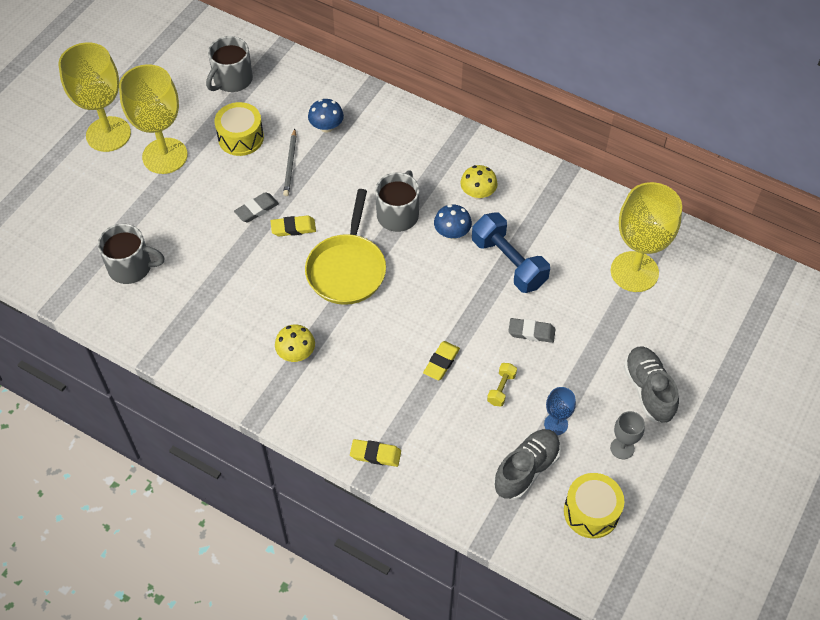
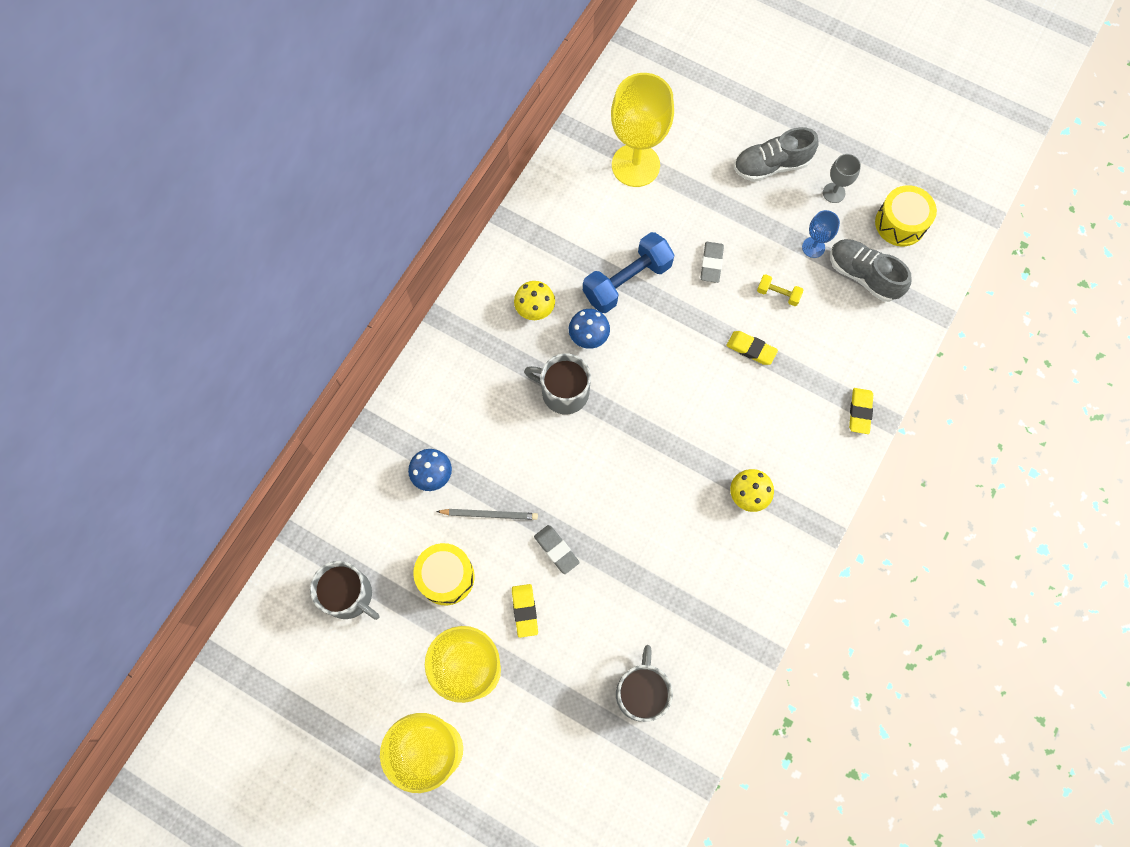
camera: 90 degrees left, 15 degrees up
yellow eraser [271,215,316,237] -> yellow eraser moved to [512,584,538,638]
yellow pan [305,189,386,305] -> none

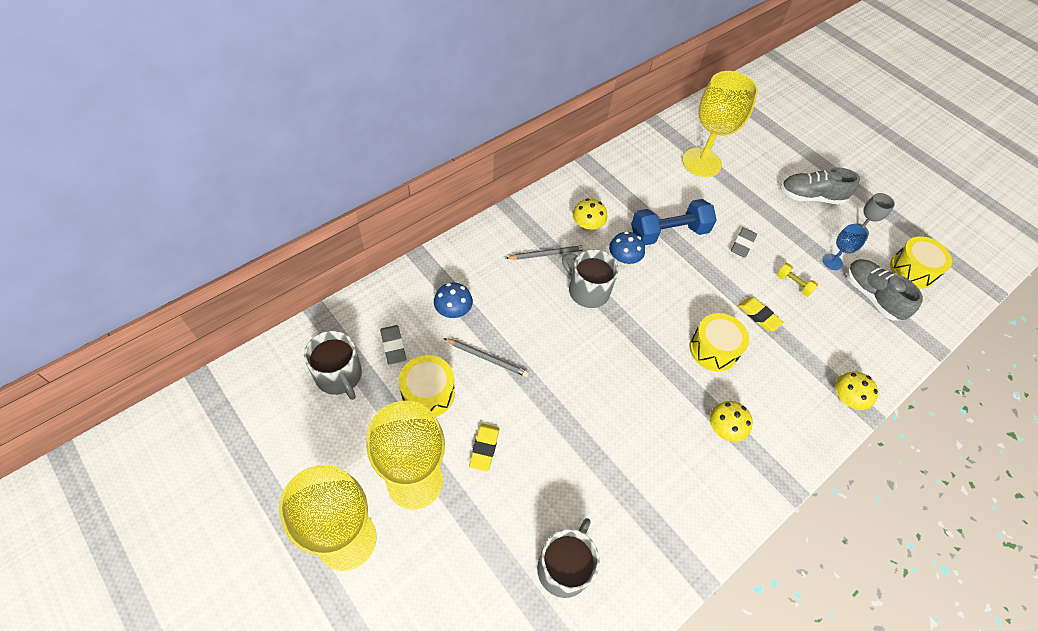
camera: 15 degrees right, 15 degrees down
grey eraser [534,525,580,574] -> grey eraser moved to [380,325,406,365]
yellow eraser [849,388,873,434] -> yellow mushroom [835,371,878,410]
none -> grey pencil [506,245,587,260]
none -> yellow drum [689,313,749,371]

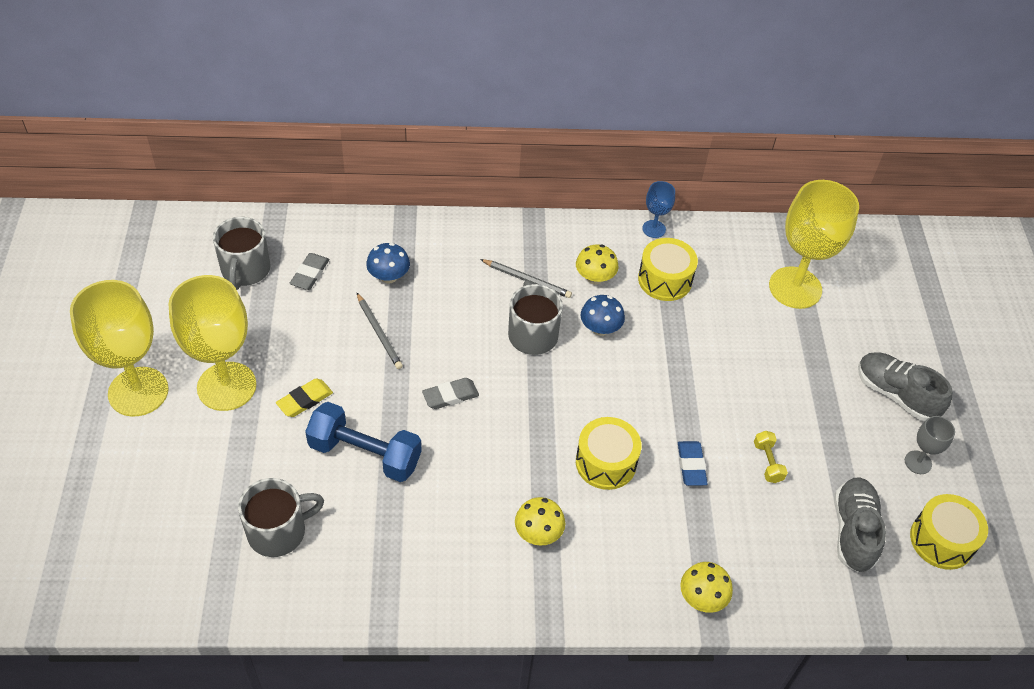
camera: 40 degrees right, 5 degrees down
yellow drum [399,355,455,417] -> yellow drum moved to [638,238,698,301]
blue dumbbell [631,199,717,245] -> blue dumbbell moved to [305,402,422,482]
grey eraser [731,228,757,258] -> grey eraser moved to [422,378,479,409]
yellow eraser [738,297,784,331] -> blue eraser [678,441,708,486]
blue goblet [823,224,868,270] -> blue goblet moved to [642,181,675,238]

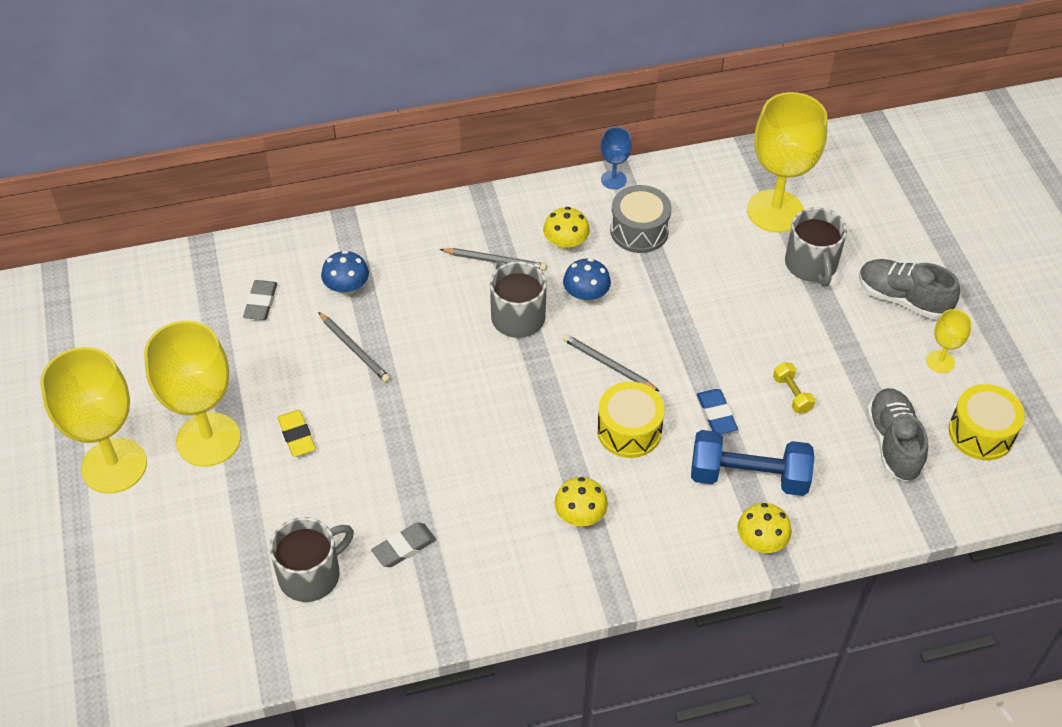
camera: 10 degrees left, 0 degrees up
grey mug [213,217,270,290] -> grey mug moved to [785,207,847,286]
yellow eraser [276,379,333,417] -> yellow eraser turned 60 degrees counterclockwise [278,410,316,457]
blue dumbbell [305,402,422,482] -> blue dumbbell moved to [691,430,814,496]
grey eraser [422,378,479,409] -> grey eraser moved to [371,523,436,567]
yellow drum [638,238,698,301] -> grey drum [610,185,671,253]
grey goblet [905,416,955,474] -> yellow goblet [926,309,972,373]
none -> grey pencil [563,334,660,392]

